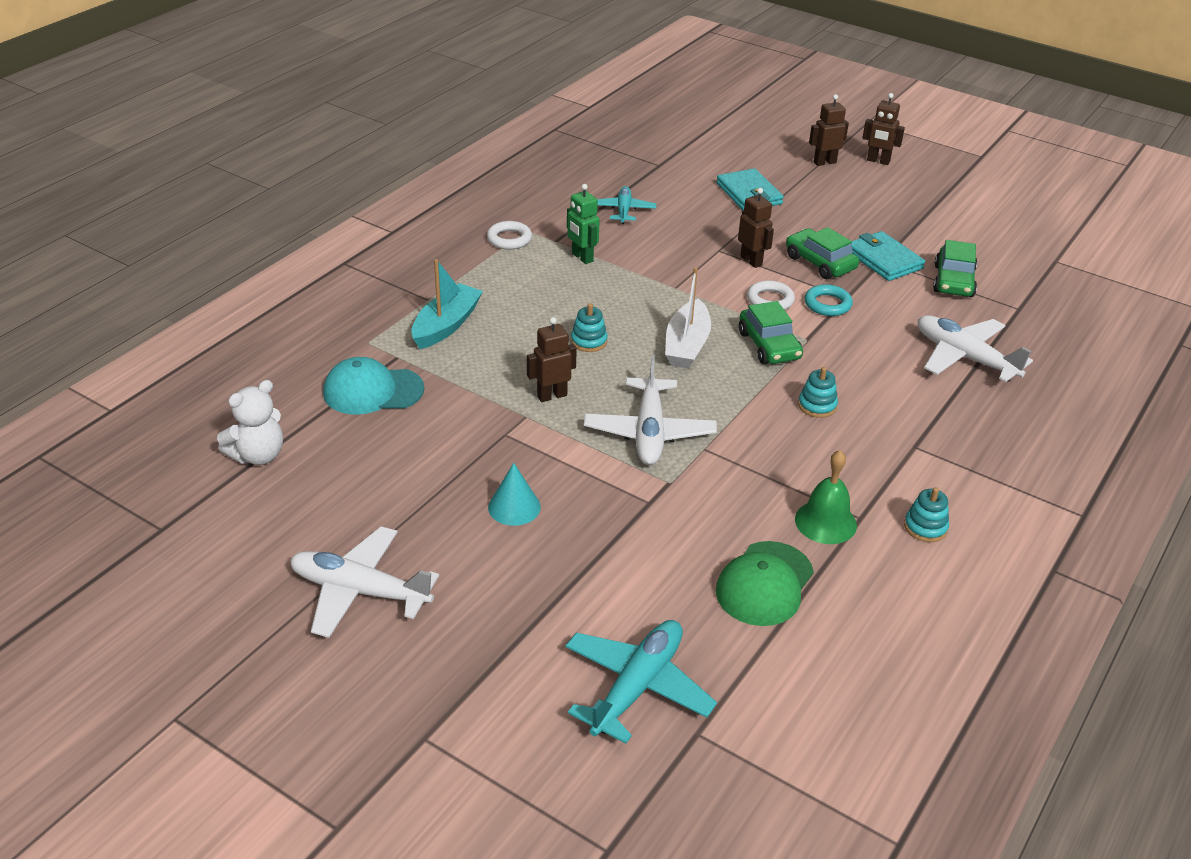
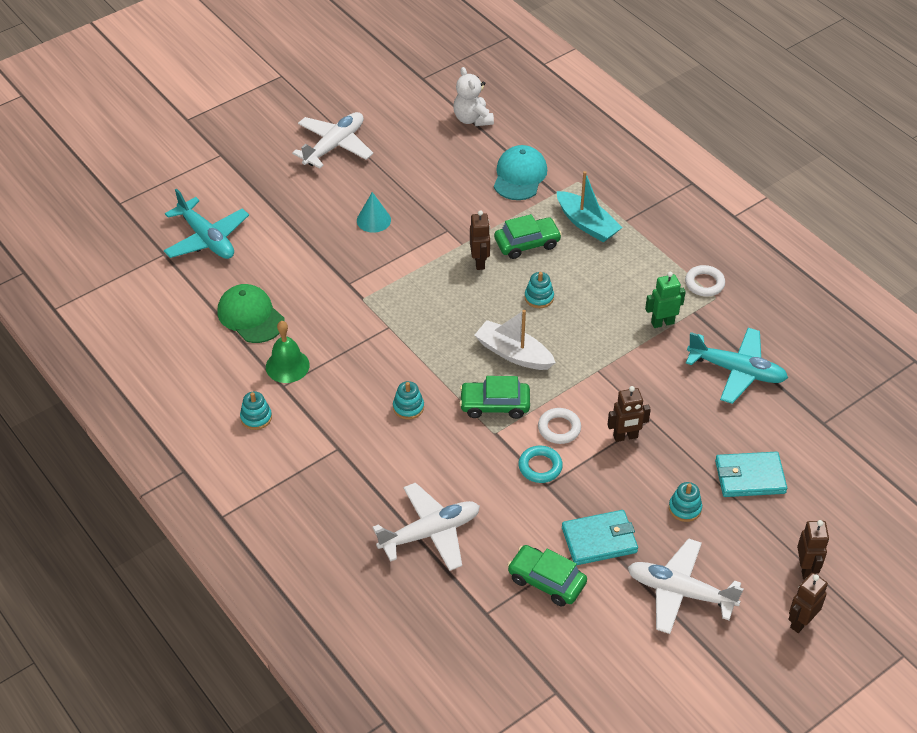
camera: 110 degrees right, 10 degrees up
white plane [584,355,717,465] -> white plane moved to [628,538,744,634]
turquoise plane [597,186,656,224] -> turquoise plane [686,328,788,404], size x1.63
green car [786,227,859,279] -> green car moved to [494,214,562,259]
none -> turquoise stacking toy [669,482,702,522]

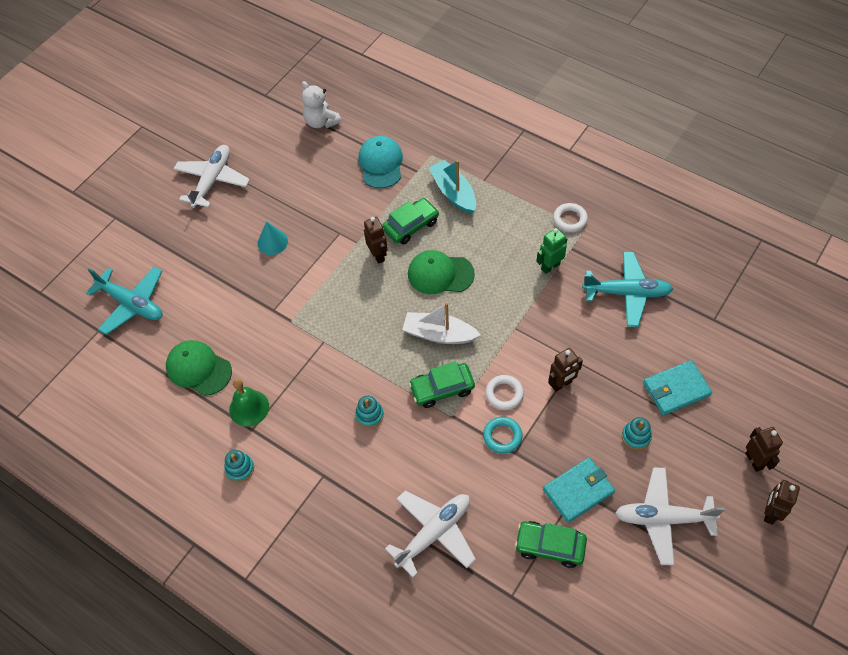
camera: 15 degrees left, 10 degrees up
turquoise stacking toy [525,272,554,308] -> green cap [408,250,475,294]
turquoise boat [557,171,623,242] -> turquoise boat turned 150 degrees counterclockwise [429,160,476,214]

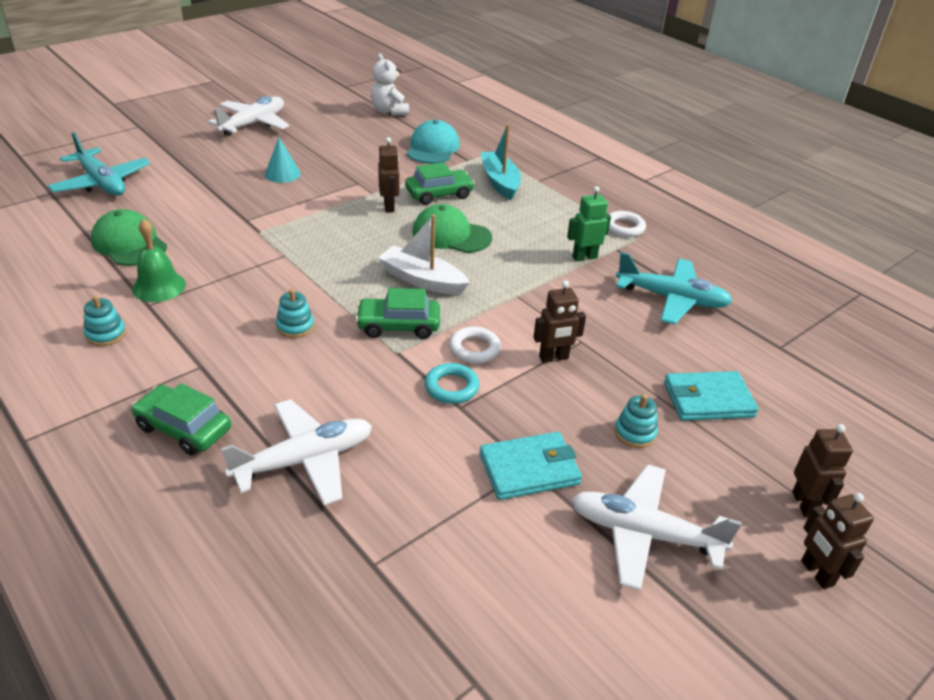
camera: 10 degrees right, 20 degrees down
green car [515,521,587,568] -> green car moved to [132,383,231,455]
brown robot [764,480,800,525] -> brown robot turned 60 degrees counterclockwise [801,493,874,589]

